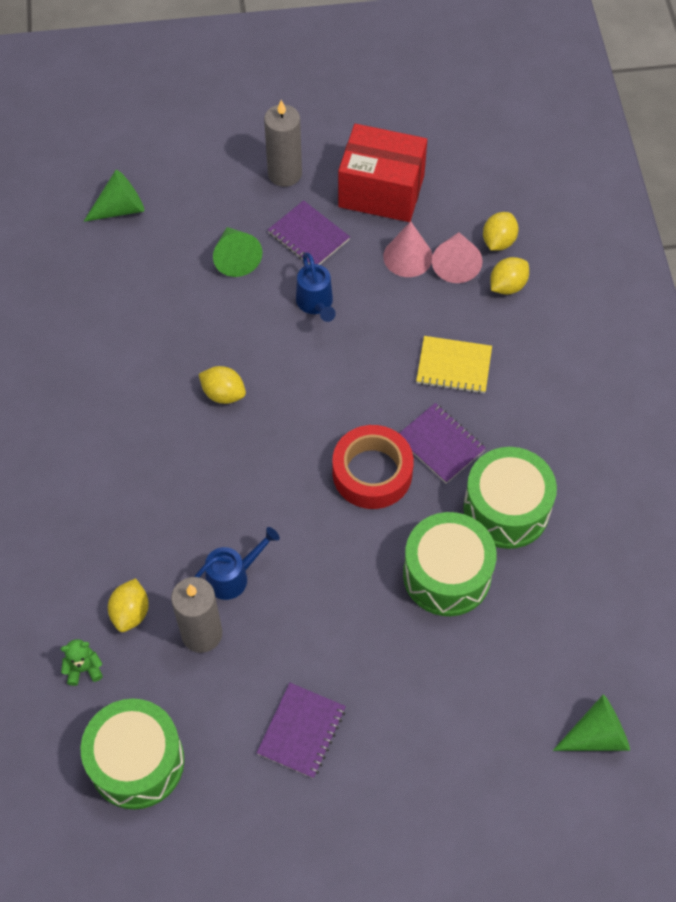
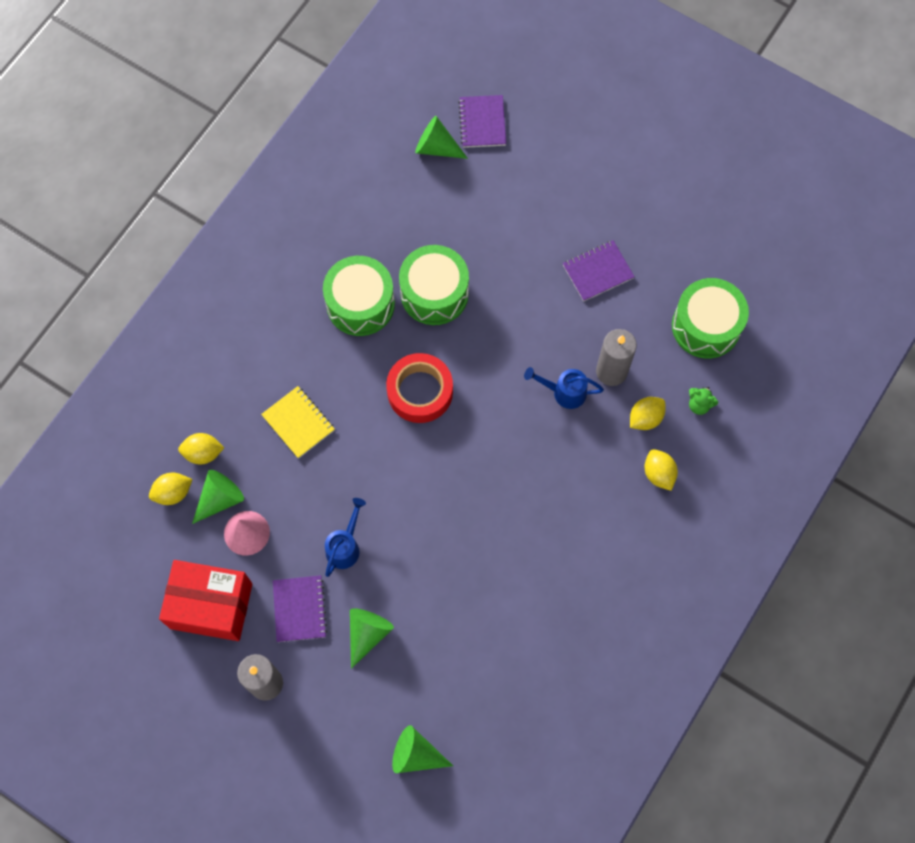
camera: 140 degrees left, 10 degrees up
yellow lemon [199,366,246,404] -> yellow lemon moved to [645,449,678,491]
red box [338,124,427,222] -> red box turned 45 degrees counterclockwise [159,560,252,641]
purple notebook [399,403,486,484] -> purple notebook moved to [458,95,506,148]
pink cone [432,232,483,283] -> green cone [192,470,244,524]

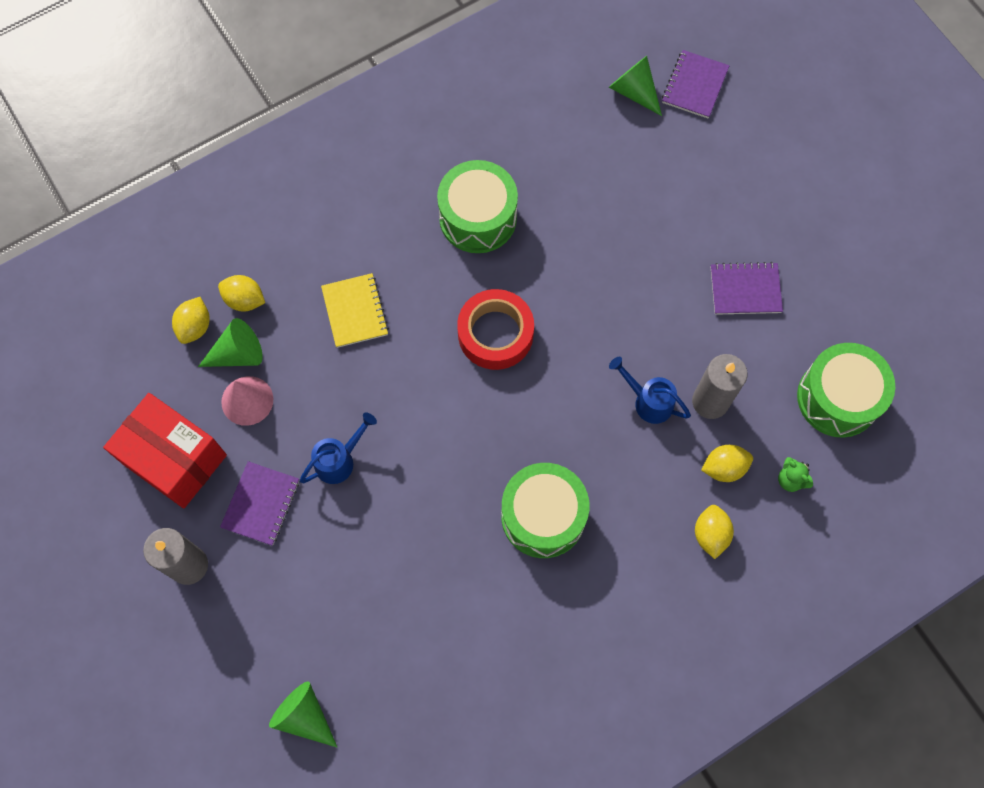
camera: 25 degrees right, 0 degrees up
yellow lemon [149,473,193,505] -> yellow lemon turned 75 degrees counterclockwise [172,297,210,344]
green cone [350,608,394,669] -> none
green drum [399,245,469,325] -> green drum moved to [501,463,590,558]

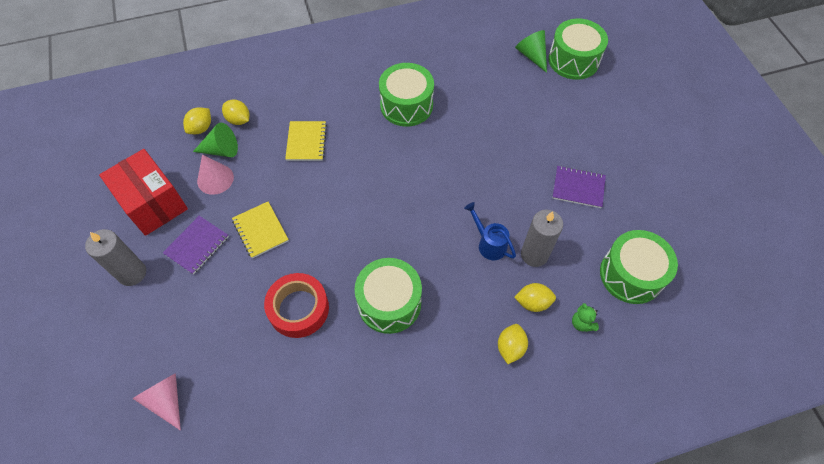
camera: 15 degrees right, 10 degrees down
green cone [269,681,337,747] -> pink cone [132,373,181,431]
blue watering can [300,413,377,484] -> yellow notebook [232,202,289,258]
red tape [457,289,534,370] -> red tape moved to [264,273,329,338]
purple notebook [662,50,729,118] -> green drum [548,18,608,80]

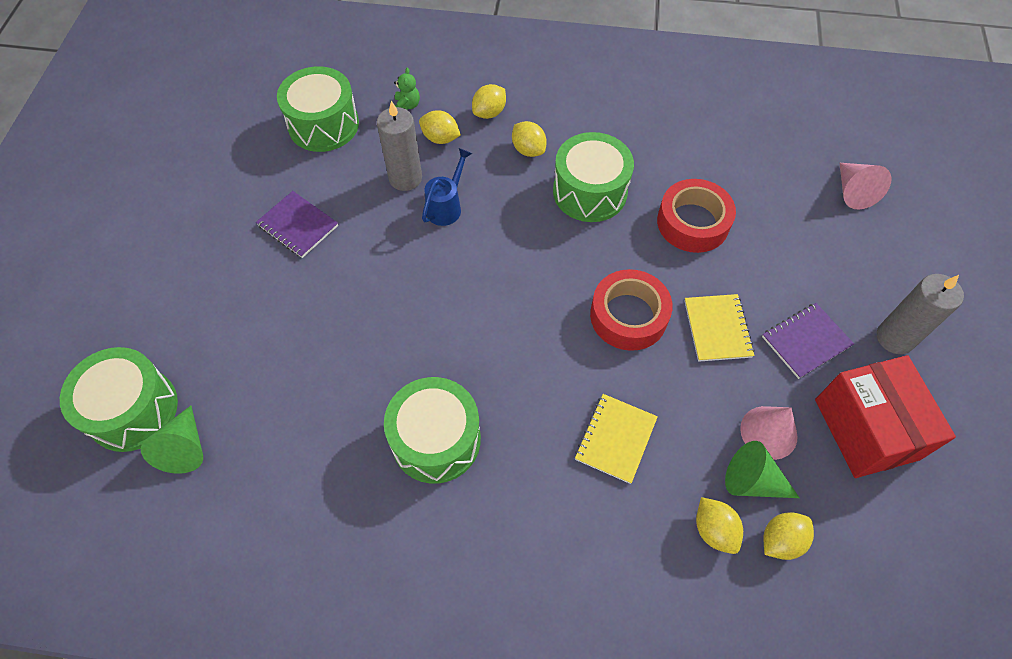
camera: 155 degrees left, 0 degrees up
blue watering can [464,202,516,260] -> blue watering can turned 135 degrees counterclockwise [422,148,472,226]
none -> yellow lemon [512,121,547,157]
none -> red tape [590,269,672,351]

